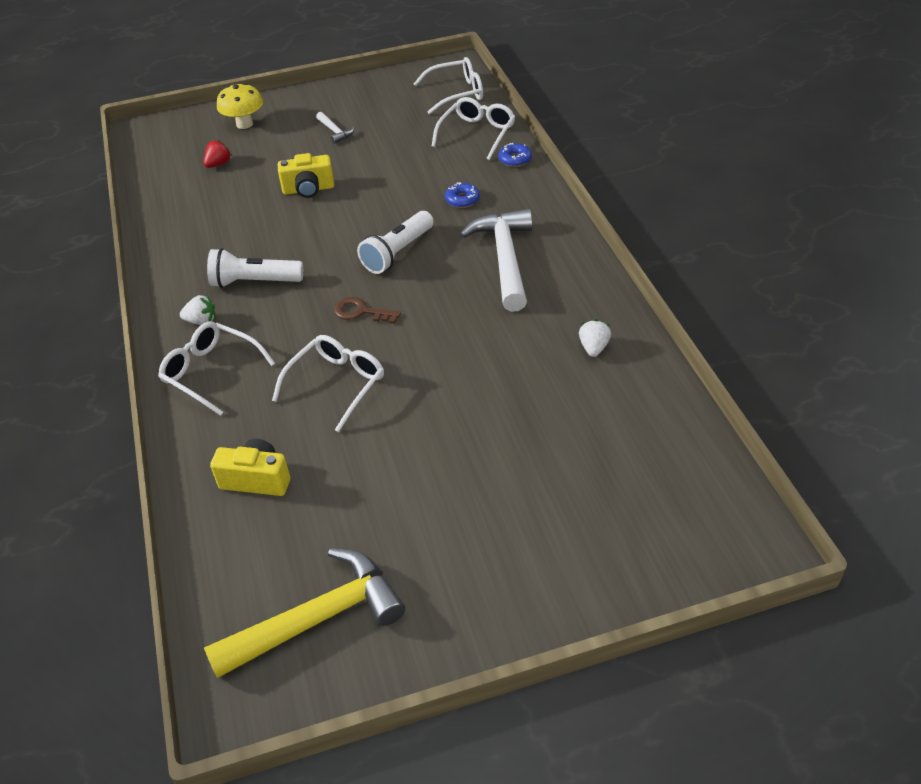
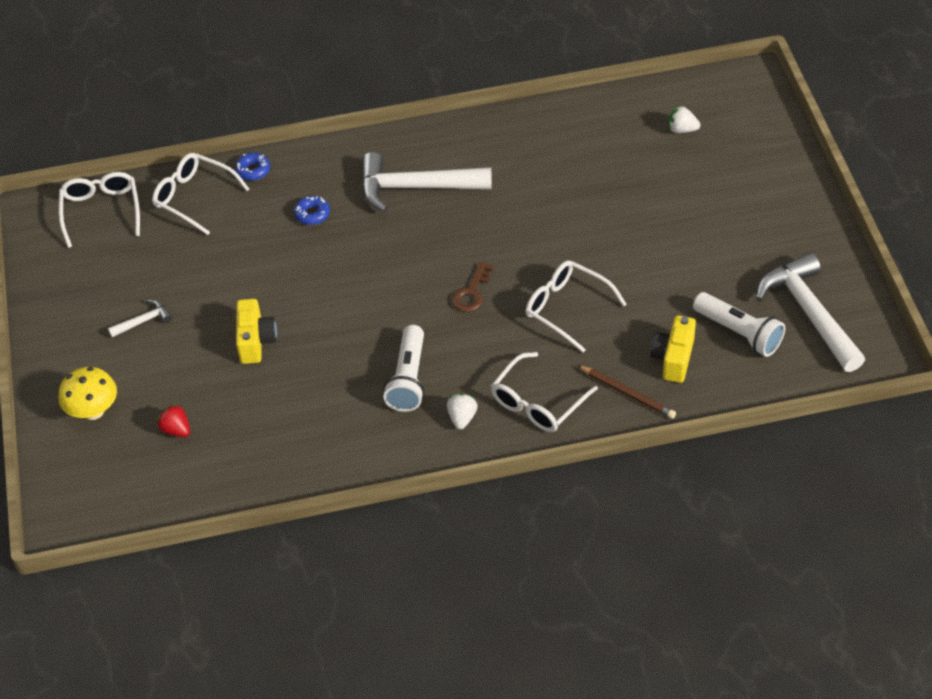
camera: 85 degrees left, 5 degrees up
yellow hammer [204,548,405,678] -> white hammer [756,252,865,372]
white flashlight [357,211,434,274] -> white flashlight moved to [693,292,785,357]
white strawberry [579,319,611,357] -> white strawberry moved to [669,106,700,133]
none -> brown pencil [577,365,676,419]

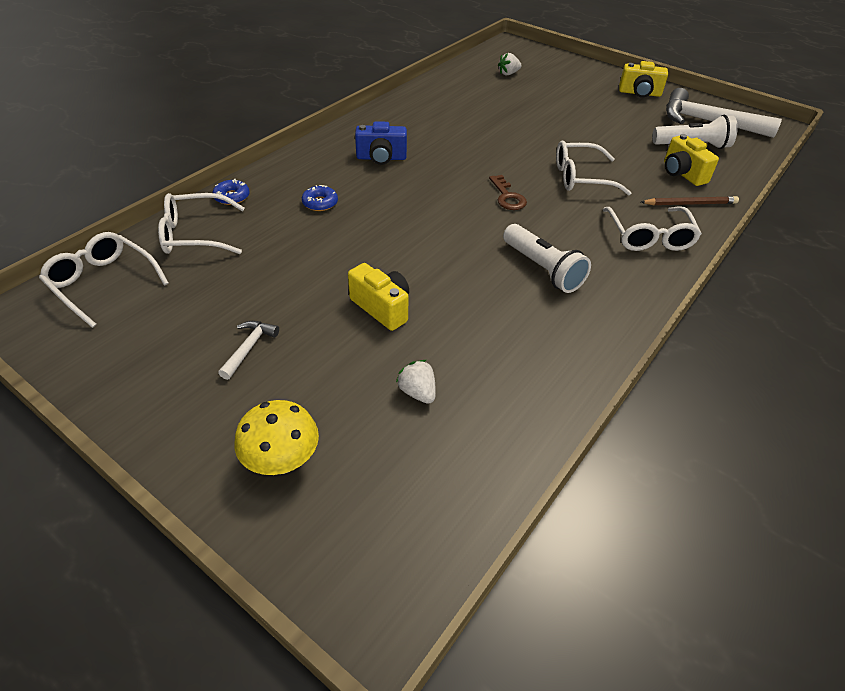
camera: 45 degrees left, 5 degrees down
red strawberry [157,403,190,437] -> none
white hammer [361,152,492,212] -> blue camera [355,121,407,165]
white strawberry [447,393,478,430] -> white strawberry moved to [396,360,436,404]
none -> yellow camera [619,61,668,98]

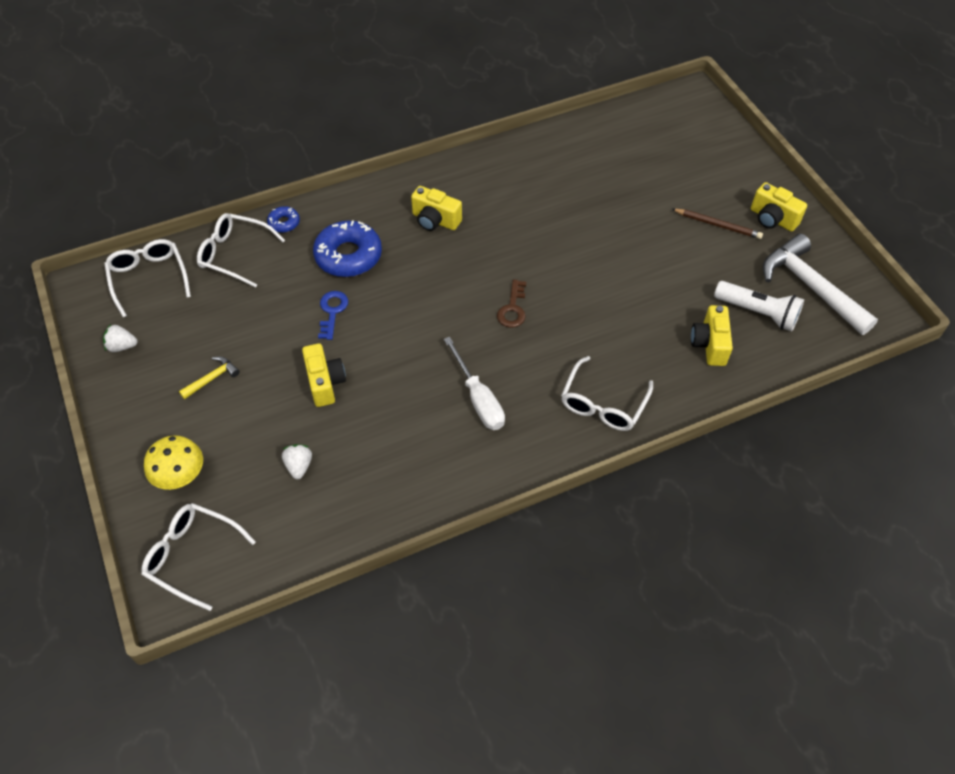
camera: 30 degrees right, 10 degrees up
white hammer [218,321,279,380] -> yellow hammer [179,356,240,399]
blue donut [302,185,338,211] -> blue donut [313,221,382,277], size x2.06
blue camera [355,121,407,165] -> yellow camera [411,186,462,231]
white strawberry [498,53,522,75] -> white strawberry moved to [103,324,138,352]
white flashlight [503,224,591,293] -> white screwdriver [444,337,505,430]
white glasses [556,141,631,196] -> white glasses moved to [141,503,256,611]
brown pencil [641,196,739,205] -> brown pencil moved to [672,208,763,239]
none -> blue key [318,291,348,340]

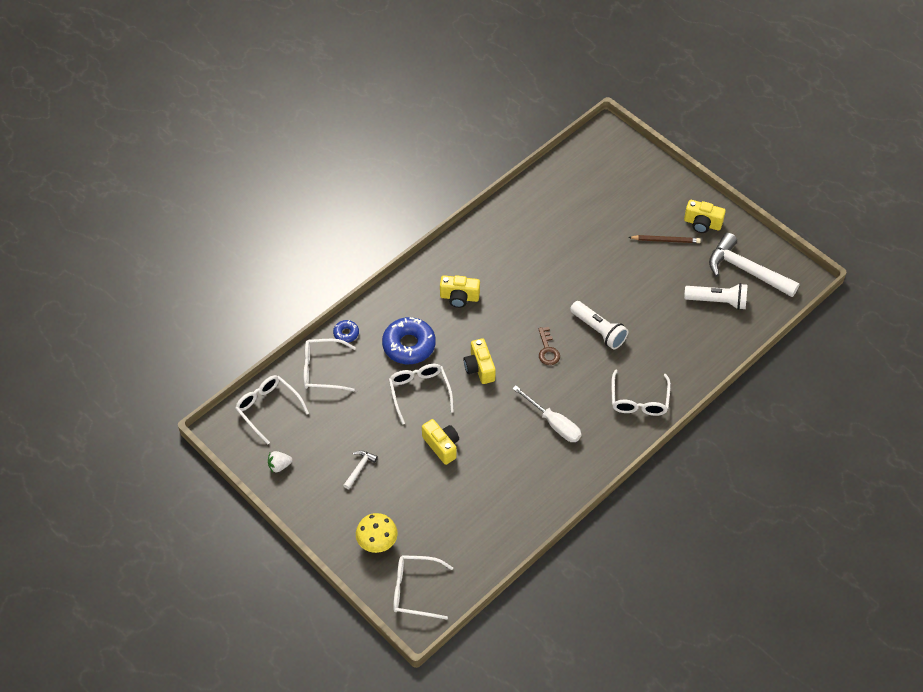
camera: 20 degrees left, 0 degrees up
yellow hammer [179,356,240,399] -> white hammer [343,450,378,489]
white strawberry [282,444,312,479] -> none
blue key [318,291,348,340] -> white glasses [389,364,454,425]
yellow camera [691,305,733,366] -> yellow camera moved to [463,338,496,384]
none -> white flashlight [570,301,628,350]

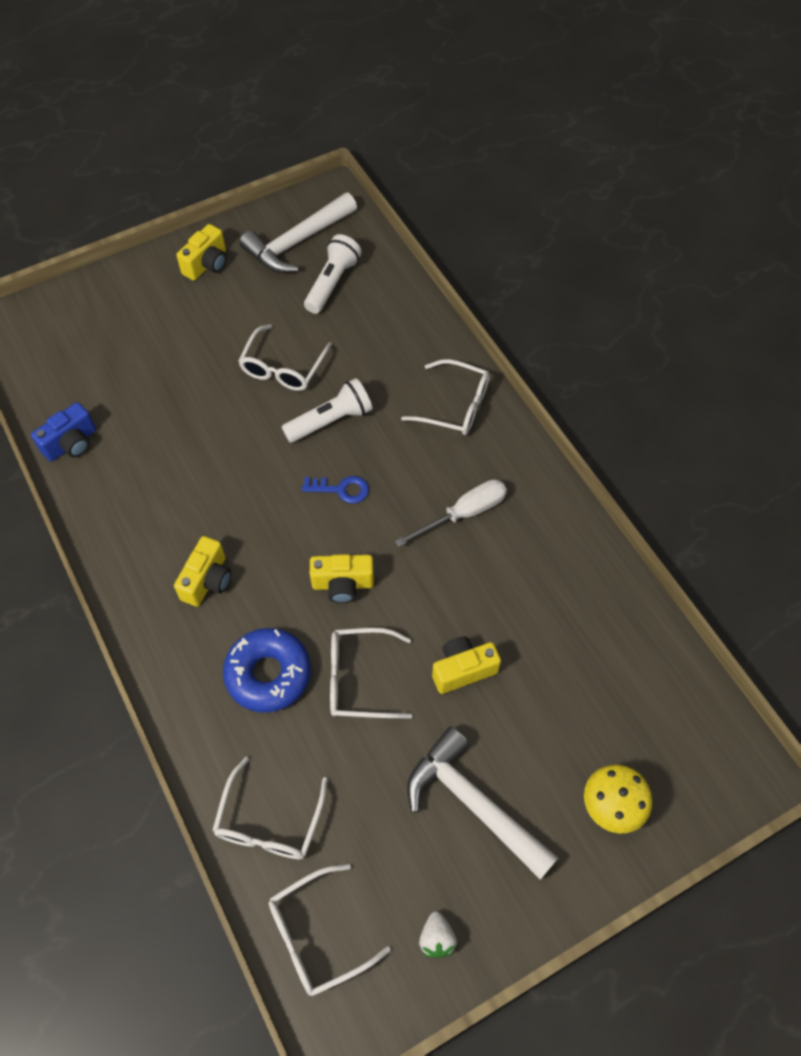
camera: 75 degrees left, 5 degrees up
blue donut [333,320,359,343] -> none
white hammer [343,450,378,489] -> white hammer [407,726,558,880], size x2.24
white glasses [393,555,453,620] -> white glasses moved to [238,324,332,391]
brown key [538,327,560,365] -> blue key [302,476,369,503]
brown pencil [629,235,701,243] -> none
none -> blue camera [31,402,96,462]

